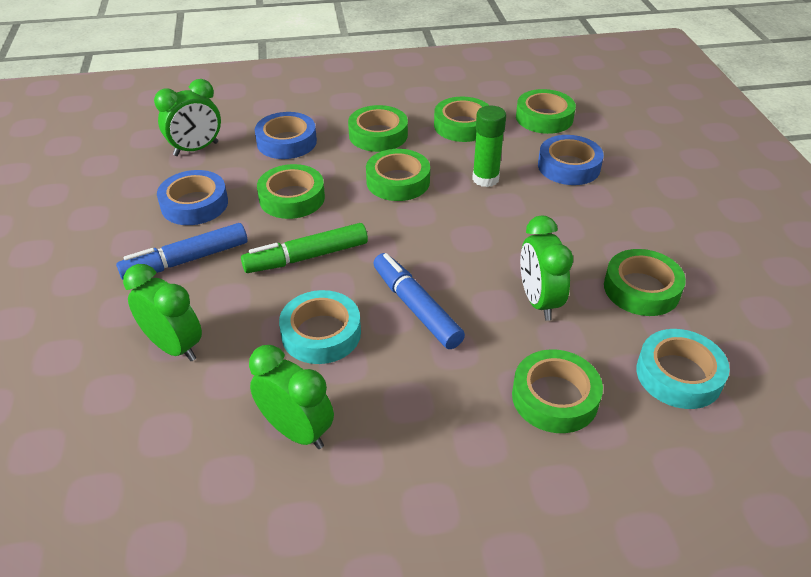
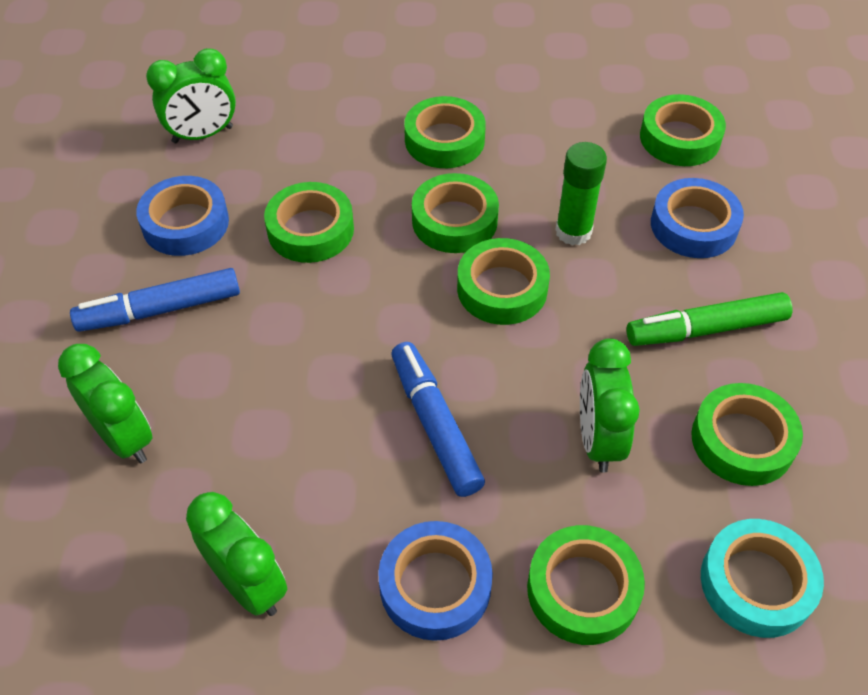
camera: 10 degrees right, 10 degrees up
green marker [241,223,368,273] -> green marker moved to [627,292,792,346]
blue tape [255,112,317,159] -> blue tape moved to [378,521,493,641]
turquoise tape [279,290,361,364] -> none
green tape [434,97,490,142] -> green tape moved to [457,238,550,325]

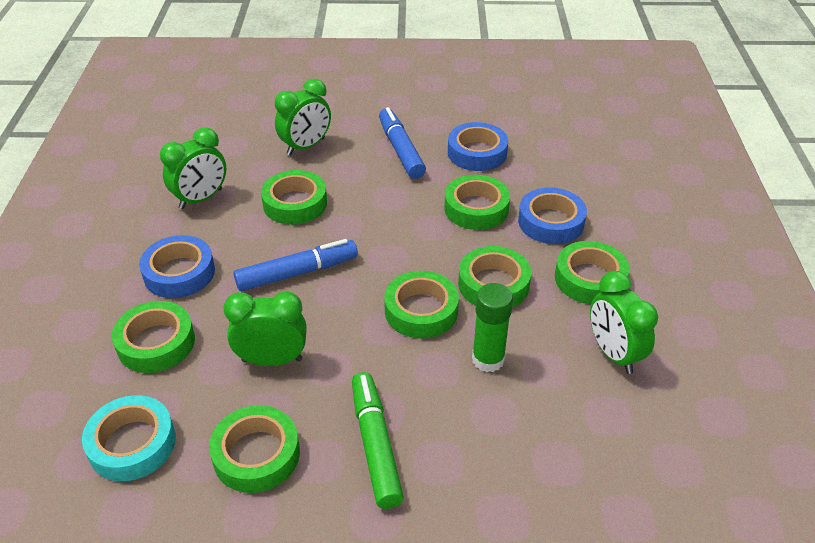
camera: 90 degrees right, 10 degrees down
green clock [146,48,236,143] -> green clock moved to [590,271,658,374]
green tape [640,94,726,166] -> green tape moved to [261,170,327,225]
blue tape [651,178,744,258] -> blue tape moved to [518,187,587,244]

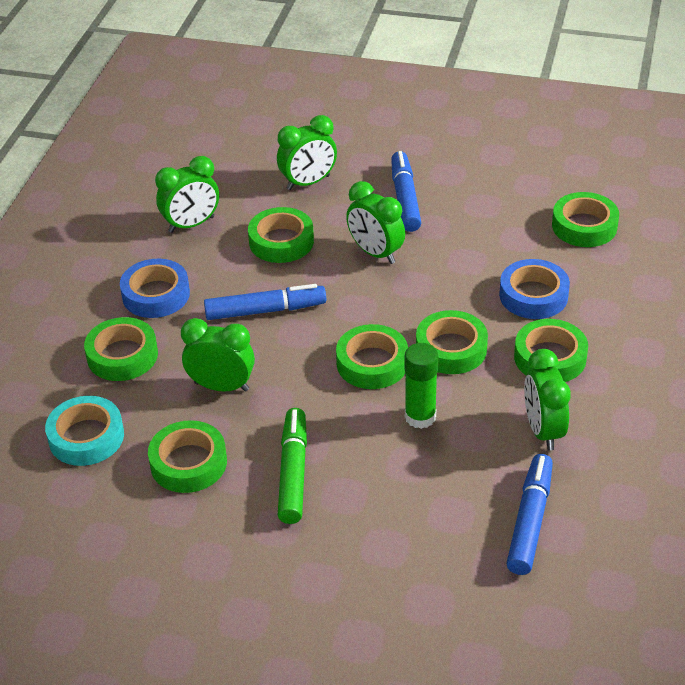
camera: 15 degrees right, 0 degrees up
green tape [444,175,510,230] -> green tape moved to [552,192,619,247]
blue tape [448,122,508,171] -> none
none -> green clock [346,181,405,264]
none -> blue marker [506,454,553,575]

